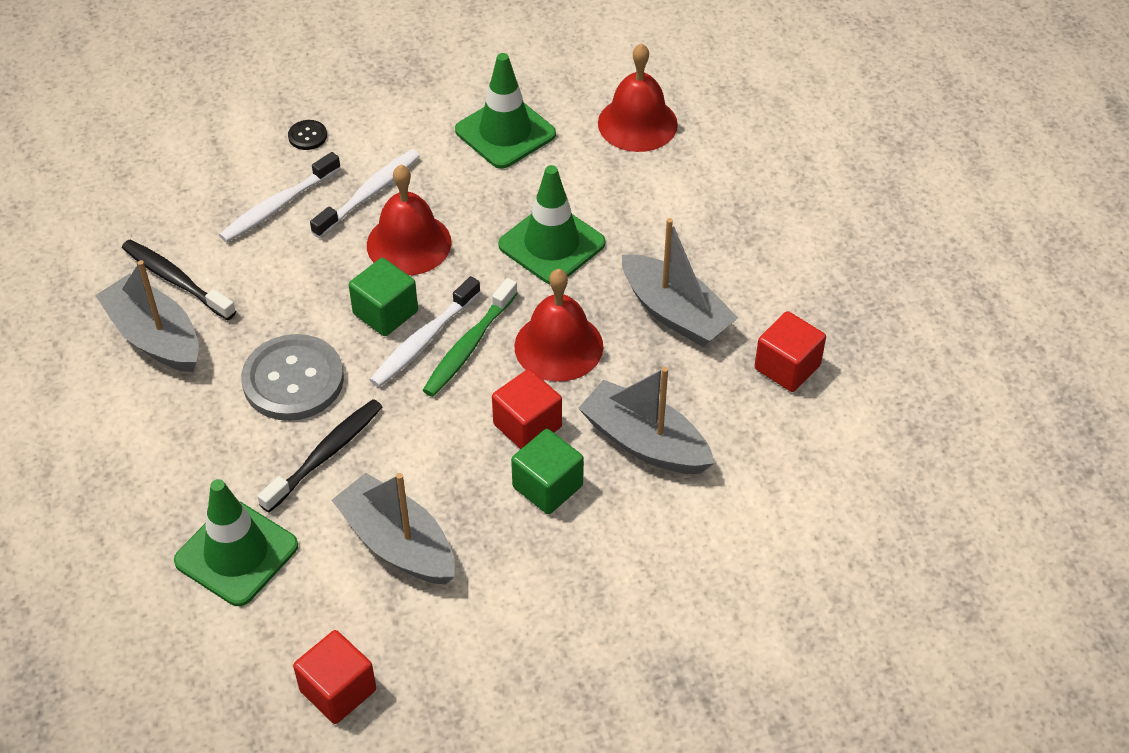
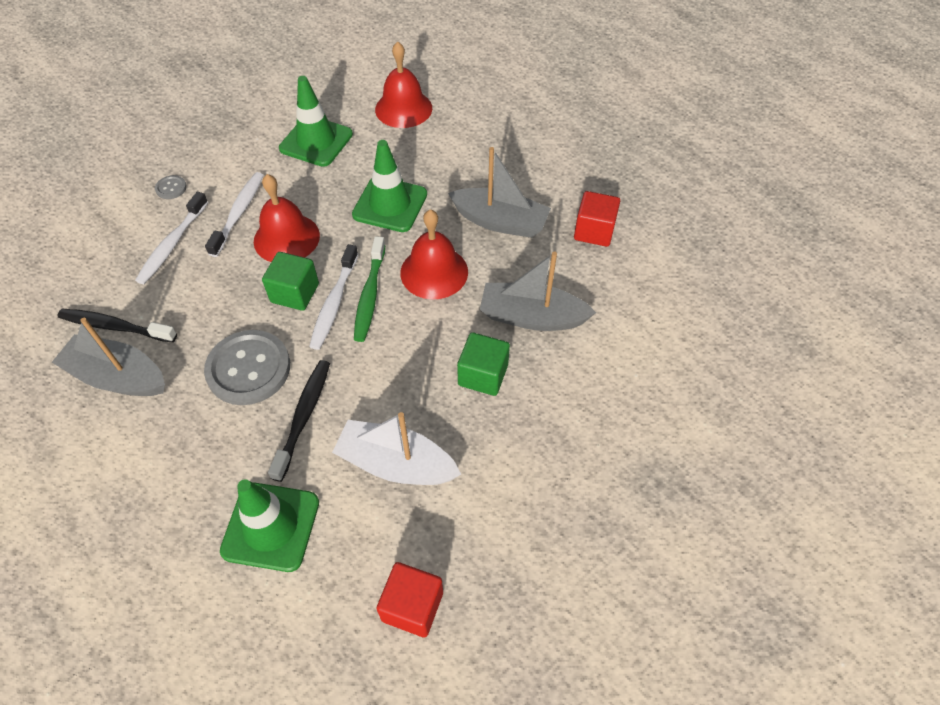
camera: 25 degrees left, 5 degrees up
black button [288,120,327,150] -> grey button [155,175,187,199]
grey boat [332,473,455,585] -> white boat [332,412,461,485]
red cube [492,369,562,449] -> none

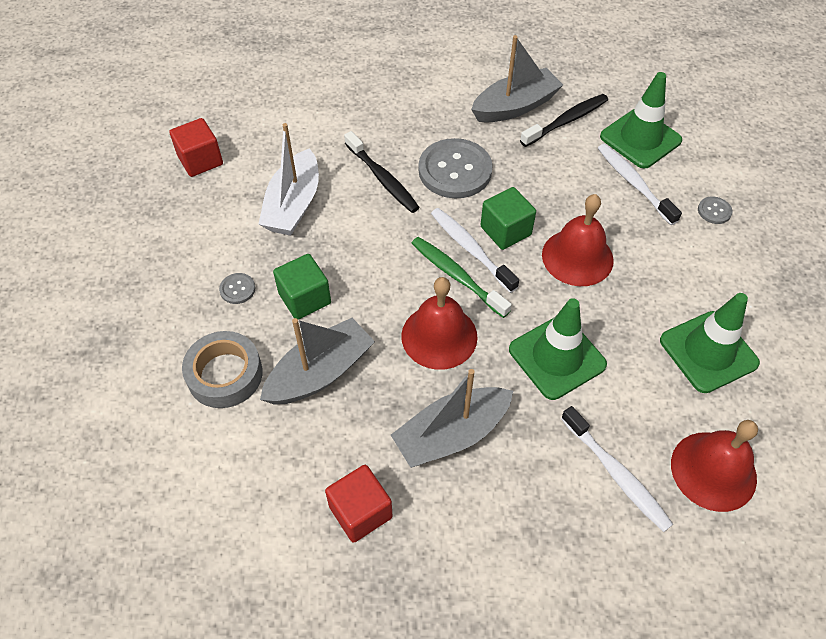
camera: 130 degrees right, 0 degrees up
white toothbrush [205,172,264,257] -> white toothbrush moved to [561,406,673,532]
green traffic cone [220,479,319,572] -> green traffic cone moved to [600,72,682,168]
white boat [332,412,461,485] -> white boat turned 135 degrees clockwise [259,123,319,236]
none -> grey tape [182,331,263,408]
none -> grey button [219,273,255,304]

